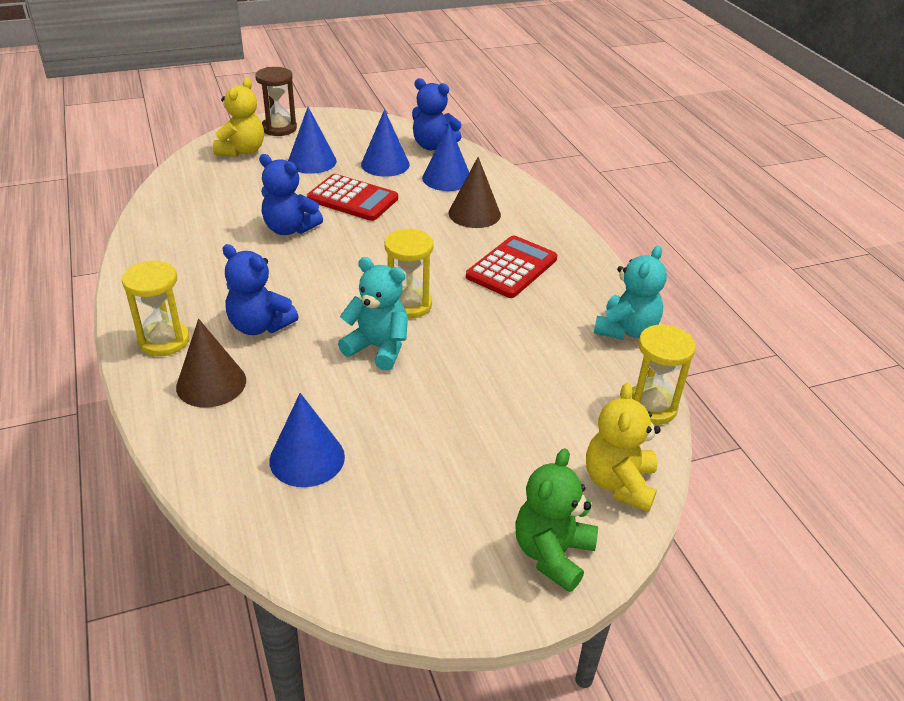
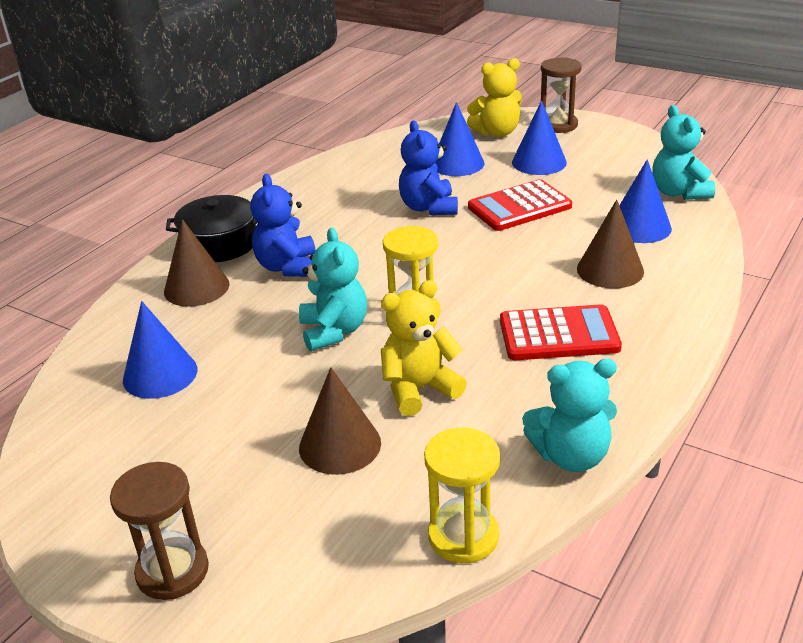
camera: 55 degrees right, 5 degrees down
yellow hourglass [122,260,190,356] -> black pot [166,195,258,262]
red calculator [307,174,398,221] -> red calculator turned 75 degrees clockwise [468,179,572,231]
blue cone [361,109,410,177] -> blue cone moved to [435,102,485,176]
blue teddy bear [412,78,461,150] -> turquoise teddy bear [652,105,715,200]
green teddy bear [515,448,598,592] -> brown hourglass [110,462,209,600]
yellow teddy bear [586,383,660,512] -> yellow teddy bear moved to [381,280,467,416]
none -> brown cone [299,367,381,475]

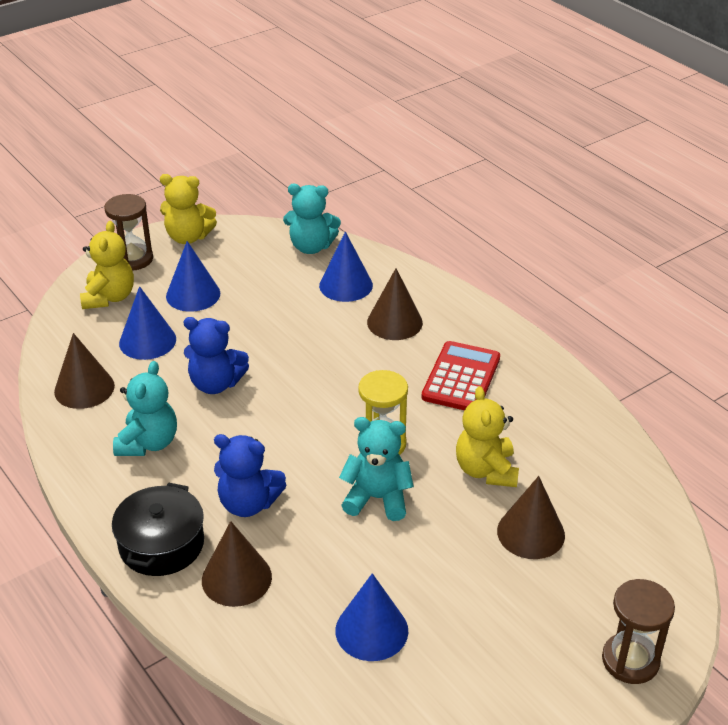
camera: 70 degrees left, 5 degrees up
yellow hourglass [424,427,500,563] -> none
red calculator [468,179,572,231] -> none
turquoise teddy bear [522,359,617,472] -> turquoise teddy bear moved to [113,361,177,456]
none -> brown cone [54,333,115,409]
none -> yellow teddy bear [160,174,217,244]

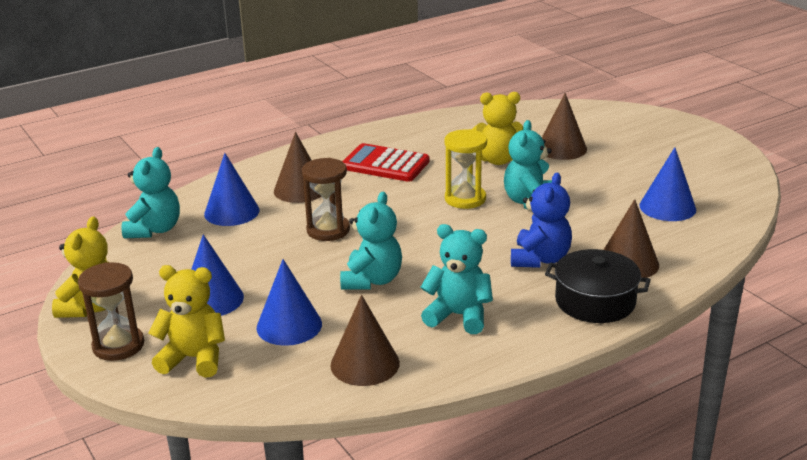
camera: 85 degrees left, 10 degrees down
blue teddy bear [184,317,249,394] -> turquoise teddy bear [340,192,402,290]
brown hourglass [602,579,675,684] -> brown hourglass moved to [302,158,350,241]

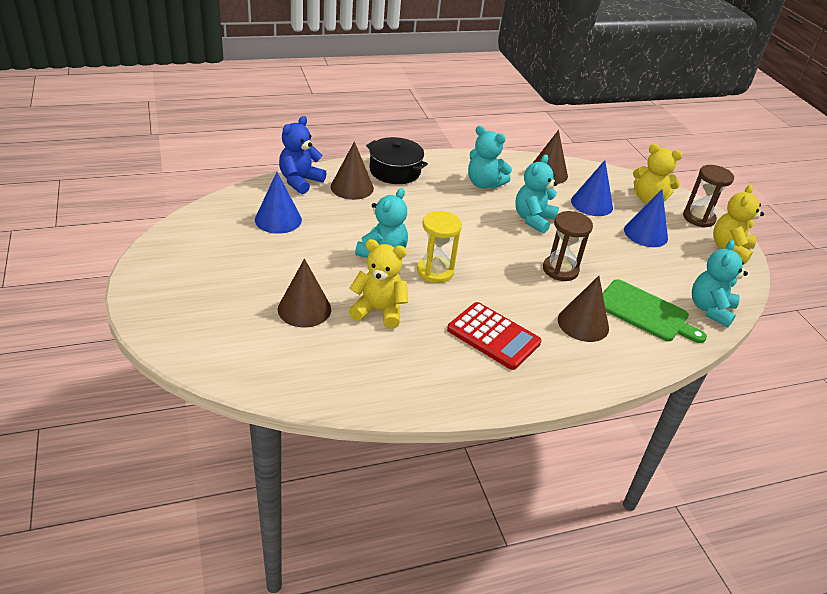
camera: 170 degrees left, 10 degrees up
blue cone [204,153,259,226] -> green cutting board [603,279,707,343]
blue teddy bear [511,173,572,268] -> blue teddy bear moved to [279,116,327,194]

